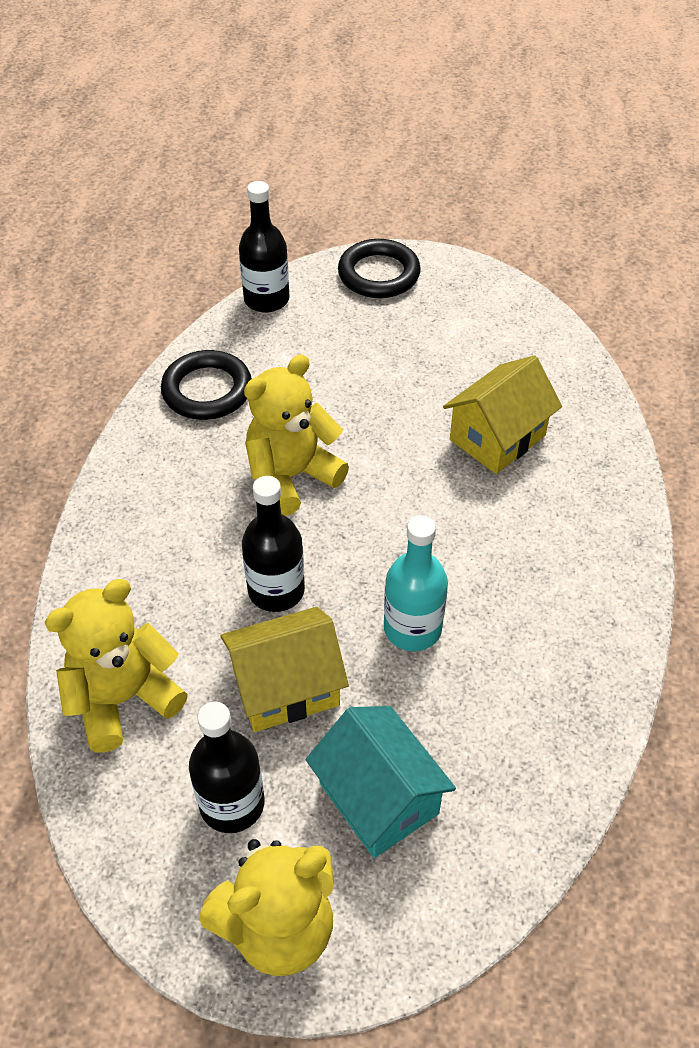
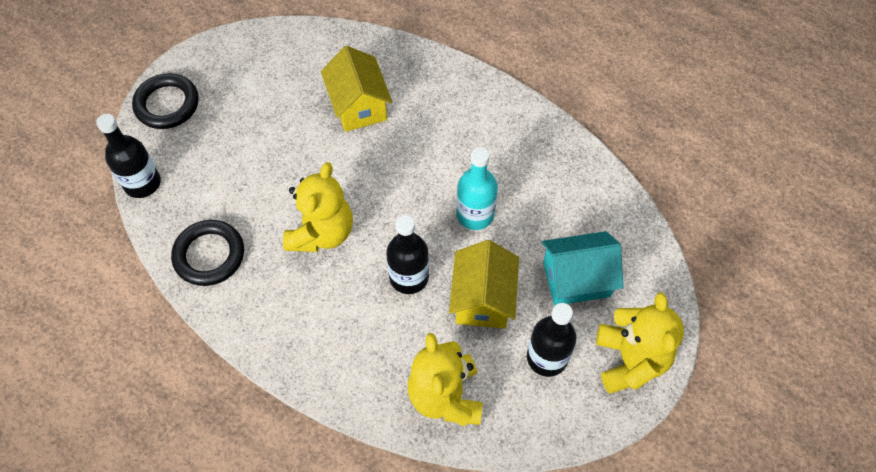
camera: 65 degrees left, 10 degrees up
yellow teddy bear [244,354,349,516] -> yellow teddy bear turned 150 degrees counterclockwise [283,162,353,252]

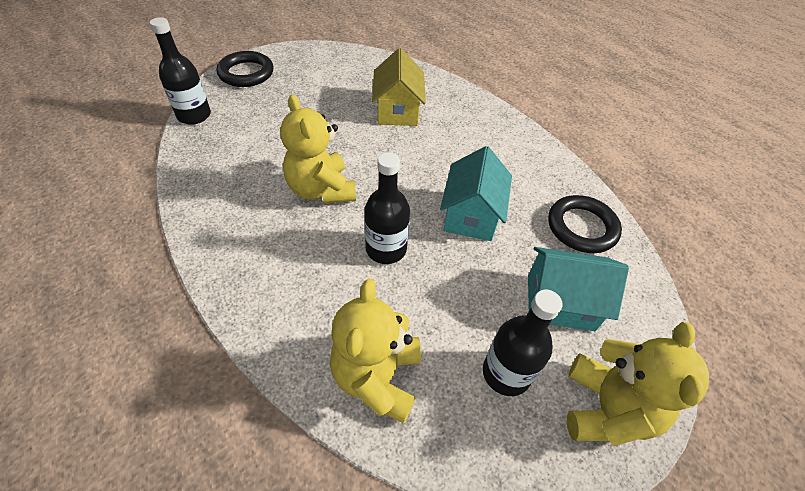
camera: 15 degrees right, 10 degrees down
black ring [171,220,244,286] -> black ring moved to [548,195,622,253]
yellow teddy bear [283,162,353,252] -> yellow teddy bear turned 120 degrees clockwise [280,94,356,204]
yellow house [449,240,519,328] -> none
turquoise bottle [456,147,498,230] -> turquoise house [440,146,512,241]

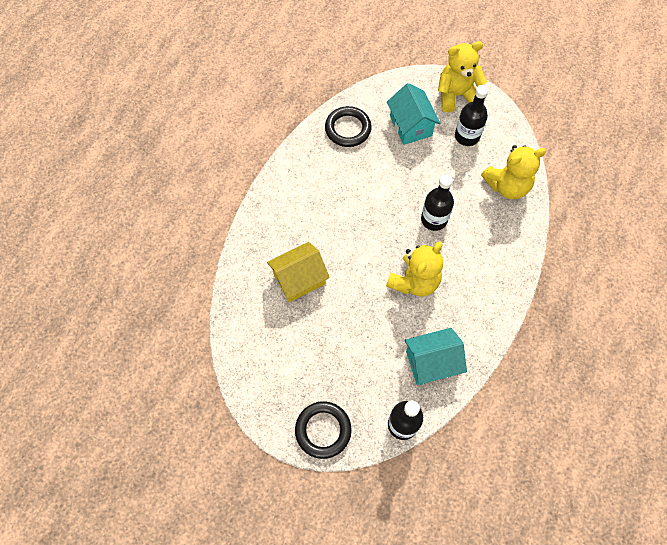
camera: 115 degrees left, 15 degrees up
turquoise house [440,146,512,241] -> turquoise house moved to [404,328,467,385]

